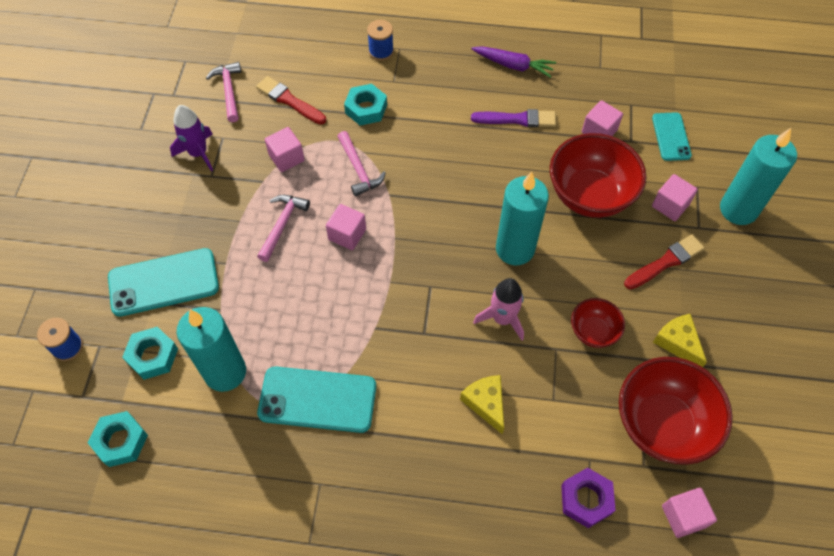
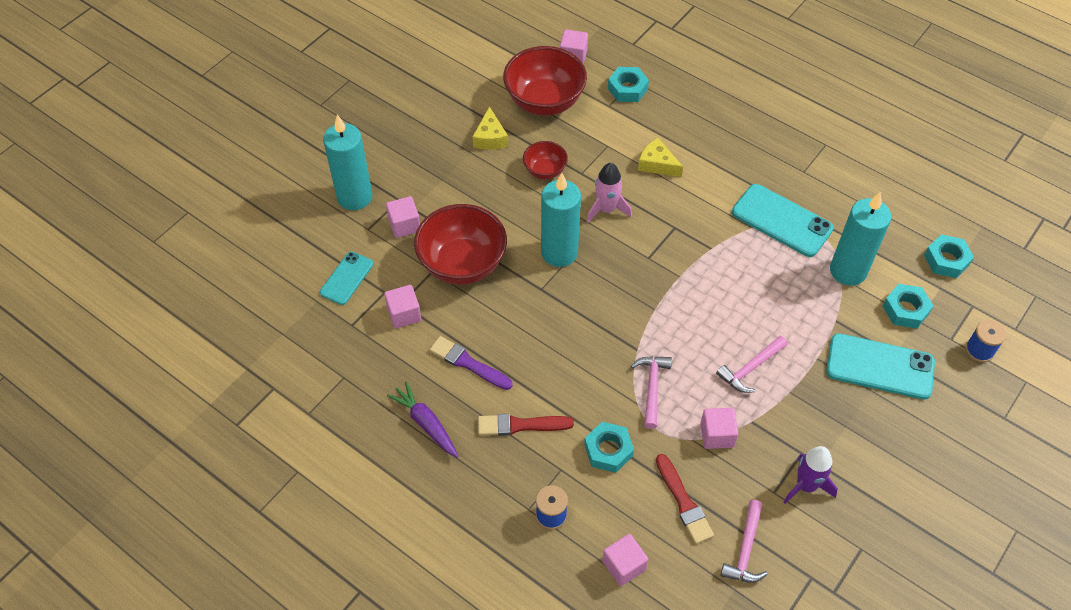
camera: 150 degrees left, 5 degrees down
pink cube [326,204,366,250] -> pink cube moved to [602,534,648,586]
yellow cheese [460,375,504,434] -> yellow cheese turned 120 degrees clockwise [638,138,683,177]
purple nut [561,468,616,528] -> turquoise nut [608,67,649,102]
red brush [624,235,704,289] -> red brush moved to [478,414,574,436]

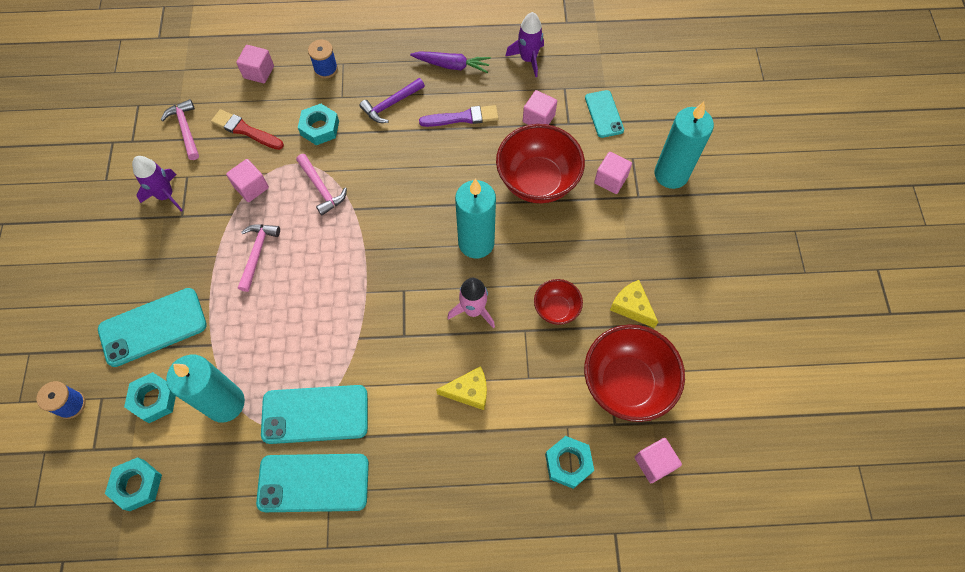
camera: 140 degrees right, 10 degrees up
red brush [478,414,574,436] -> purple hammer [359,78,425,123]
none -> turquoise phone [256,454,369,512]
none -> purple rocket [505,12,544,77]

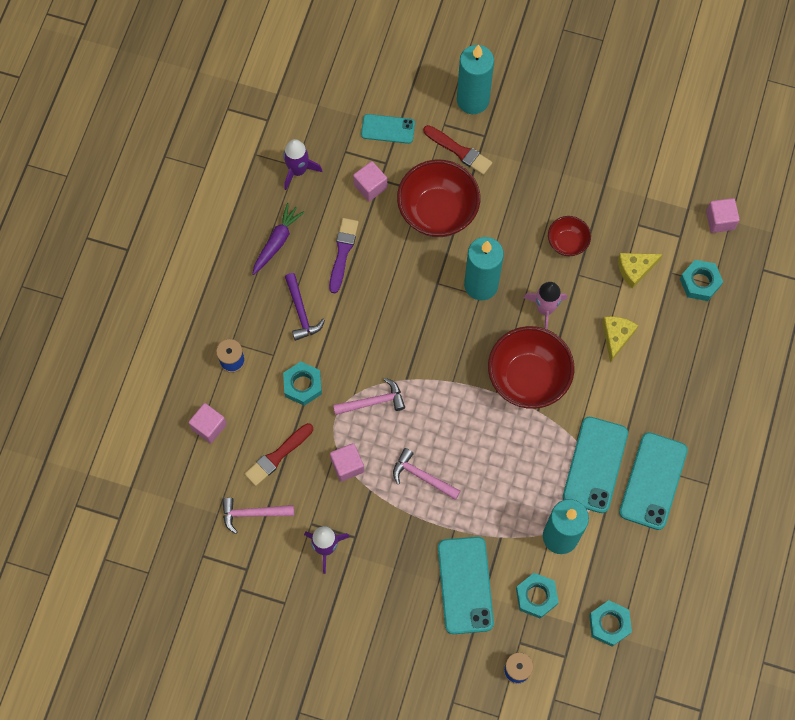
camera: 70 degrees left, 5 degrees up
red bowl [584,324,685,422] -> red bowl moved to [488,326,574,409]
pink cube [594,152,632,194] -> red brush [423,125,492,175]
yellow cheese [610,280,658,328] -> yellow cheese moved to [618,253,663,289]

